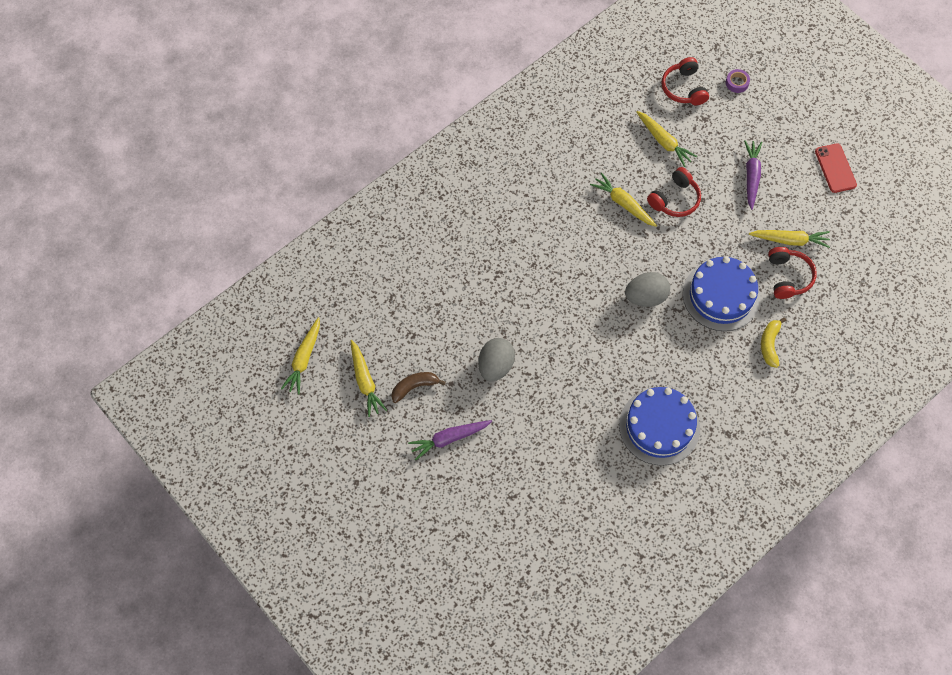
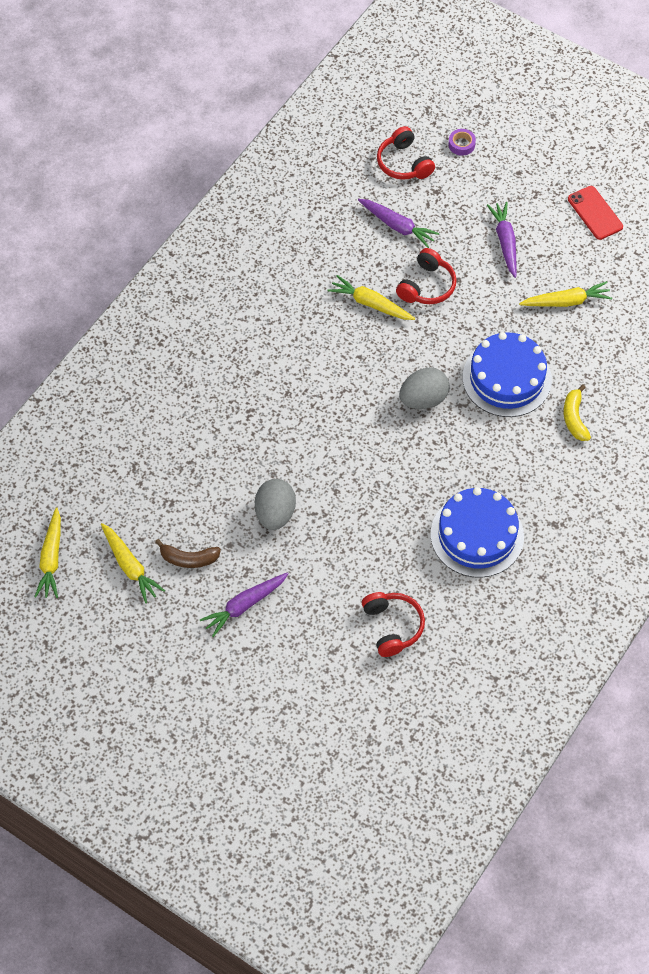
camera: 15 degrees left, 5 degrees down
brown banana [391,372,446,403] -> brown banana turned 135 degrees counterclockwise [155,539,221,568]
yellow carrot [636,111,697,167] -> purple carrot [358,199,439,248]
red headphones [768,247,817,299] -> red headphones moved to [362,592,425,657]

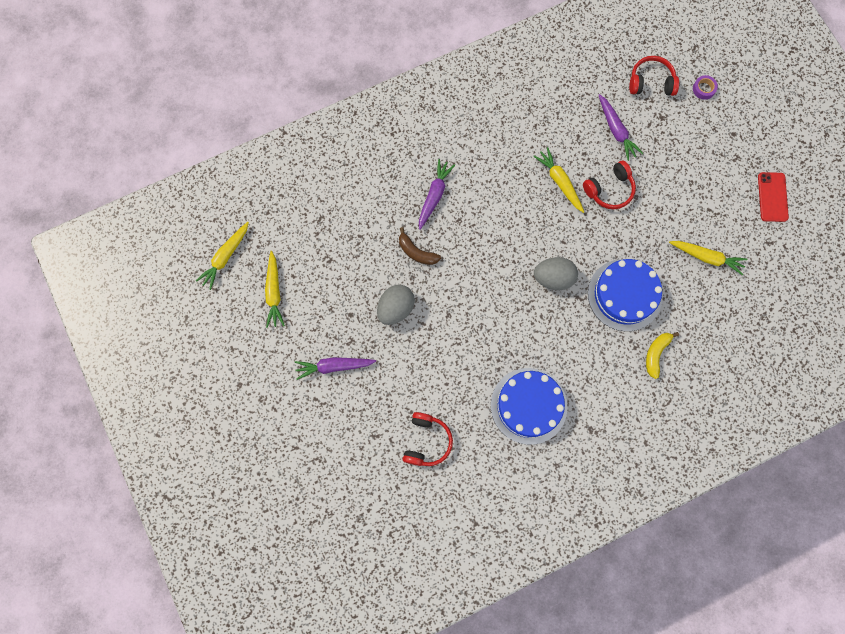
camera: 30 degrees right, 15 degrees up
brown banana [155,539,221,568] -> brown banana moved to [399,227,441,265]
red headphones [377,126,435,180] -> red headphones turned 90 degrees clockwise [629,56,679,96]
purple carrot [487,202,517,278] -> purple carrot moved to [419,159,455,230]

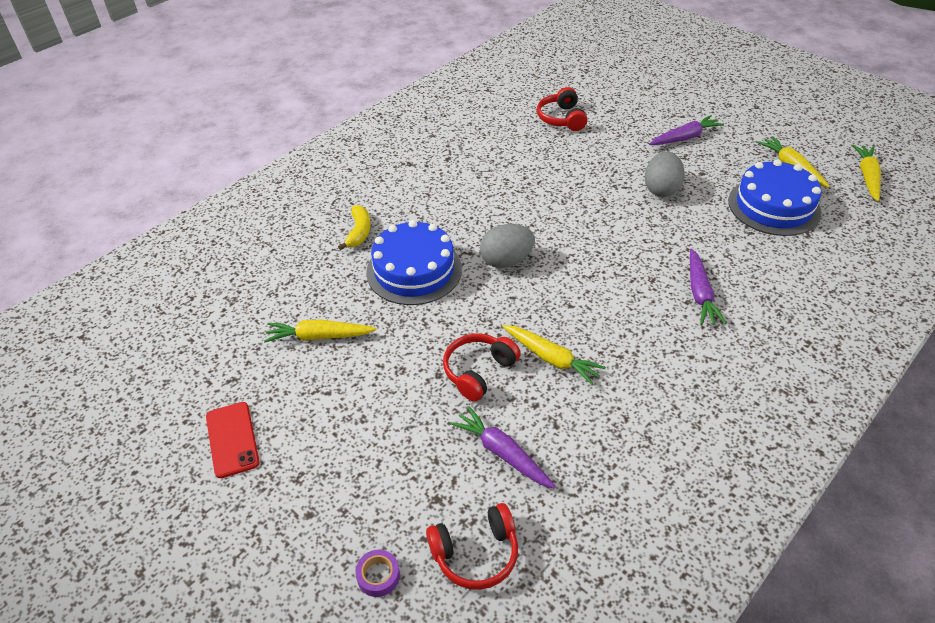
camera: 160 degrees right, 30 degrees down
brown banana [399,227,441,265] -> none
blue cake [491,368,568,445] -> blue cake moved to [728,159,822,236]

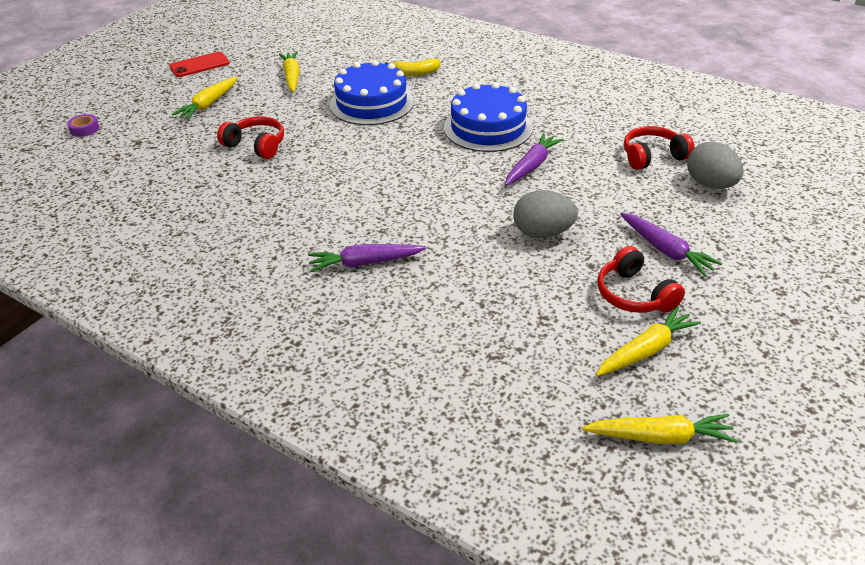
camera: 80 degrees right, 5 degrees down
red headphones [426,503,518,590] -> red headphones moved to [598,246,685,313]
purple carrot [450,406,556,489] -> purple carrot moved to [505,133,564,186]
grey egg [480,224,535,268] -> grey egg moved to [687,141,743,189]
yellow carrot [502,325,606,385] -> yellow carrot moved to [172,77,237,120]
blue cake [728,159,822,236] -> blue cake moved to [444,82,533,152]

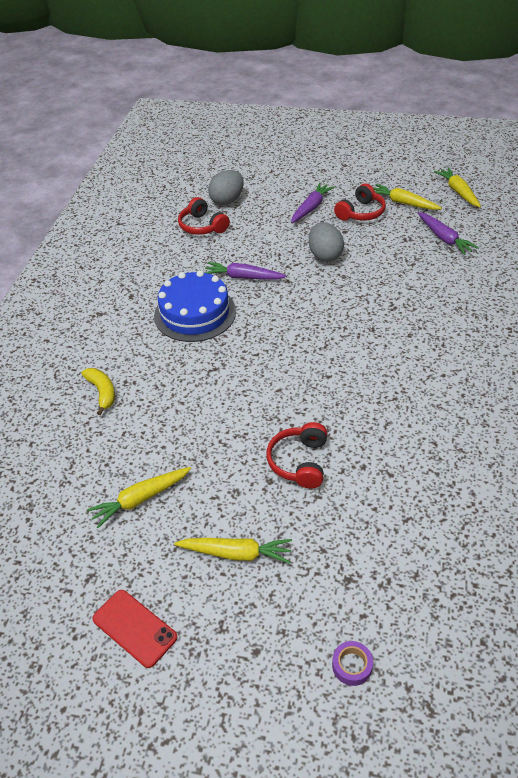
camera: 110 degrees left, 5 degrees up
purple carrot [308,244,426,272] -> purple carrot moved to [418,212,479,255]
blue cake [330,60,414,125] -> none

